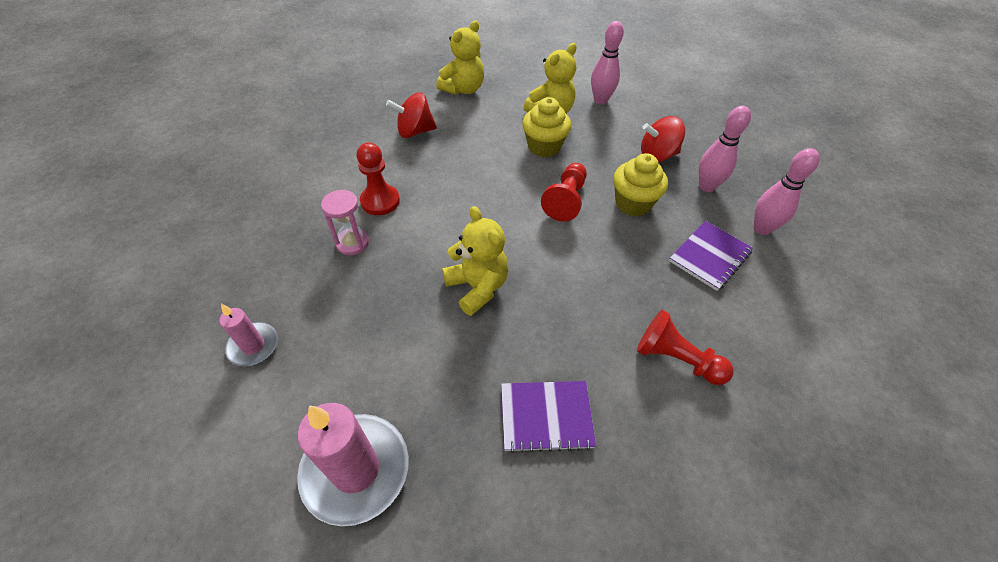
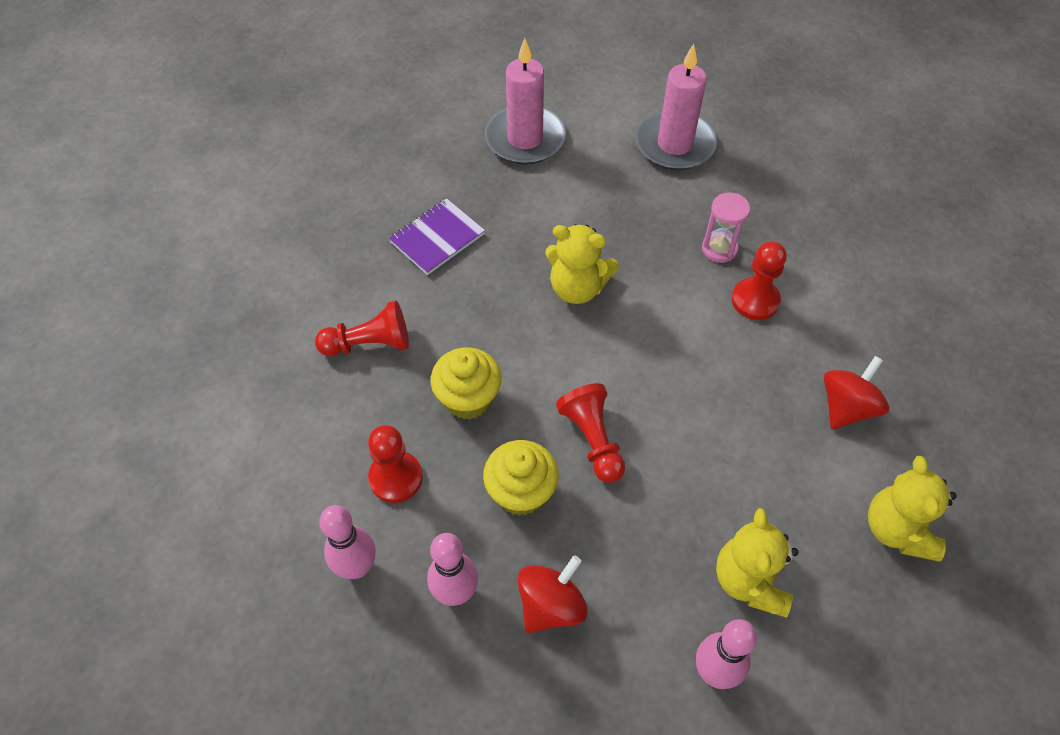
camera: 140 degrees right, 5 degrees up
pink candle [220,304,278,366] -> pink candle [636,44,717,170], size x1.84
yellow cupcake [522,97,571,157] -> yellow cupcake moved to [431,347,502,419]
purple notebook [669,221,753,291] -> red pawn [368,425,423,503]

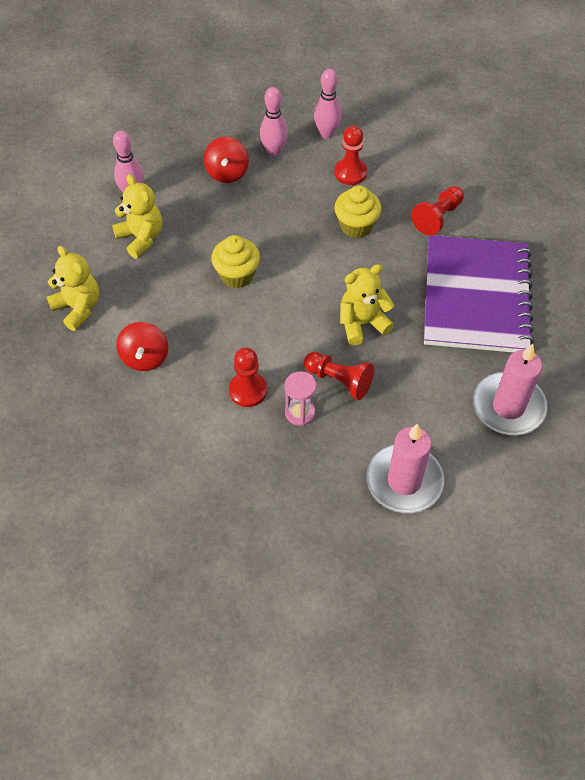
camera: 140 degrees right, 0 degrees up
purple notebook [389,198,485,275] -> purple notebook [424,235,534,353], size x2.18
yellow cupcake [483,440,559,516] -> yellow cupcake moved to [211,235,260,288]
red pawn [556,383,625,483] -> red pawn moved to [304,352,374,400]

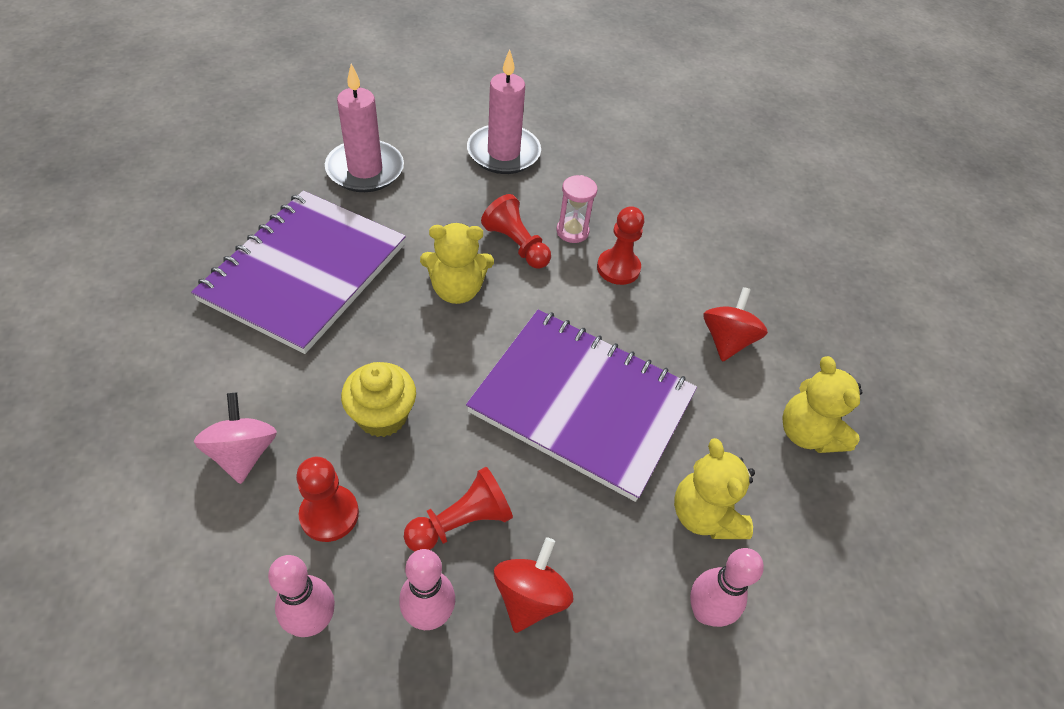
camera: 165 degrees left, 5 degrees down
yellow cupcake [211,235,260,288] -> purple notebook [466,309,697,502]
red pawn [411,186,464,235] -> red pawn moved to [404,467,513,552]
none -> pink spinning top [194,393,277,484]

